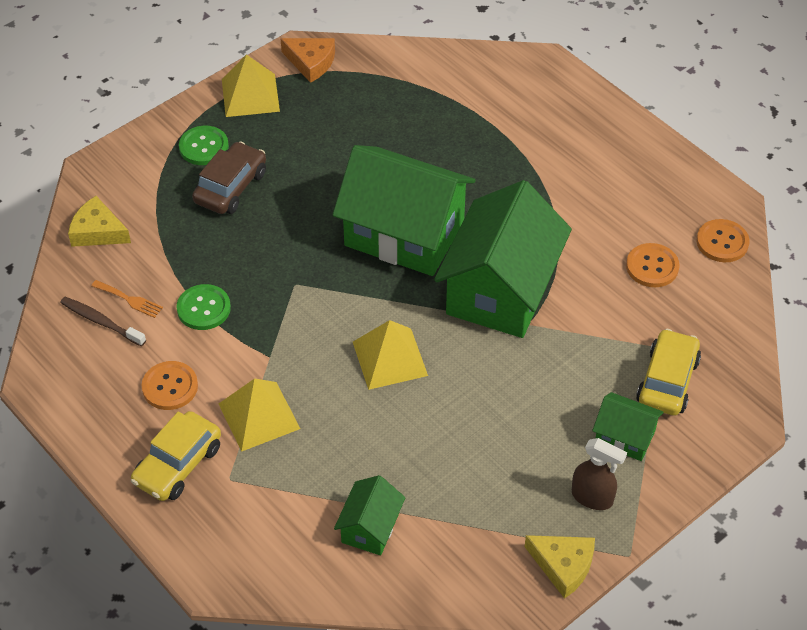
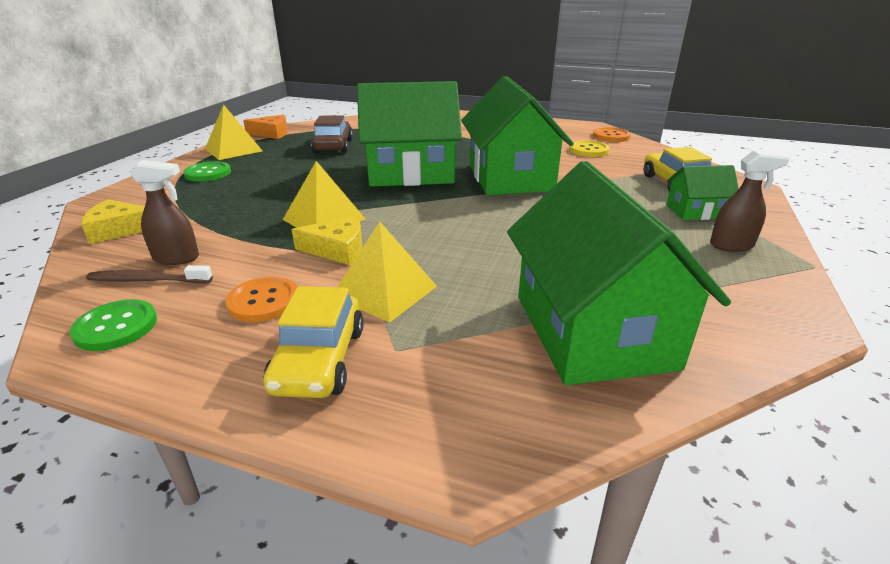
camera: 30 degrees left, 20 degrees down
orange fork [91,280,163,318] -> brown spray bottle [130,160,199,265]
green button [176,284,231,330] -> green button moved to [70,299,157,351]
brown car [192,141,266,214] -> brown car moved to [311,115,353,153]
green house [334,475,406,555] -> green house [507,161,731,385], size x2.14
yellow pyramid [353,320,428,390] -> yellow pyramid moved to [283,161,365,228]
yellow cheese [525,535,595,599] -> yellow cheese moved to [292,216,363,265]
orange button [626,243,679,287] -> yellow button [569,140,610,157]

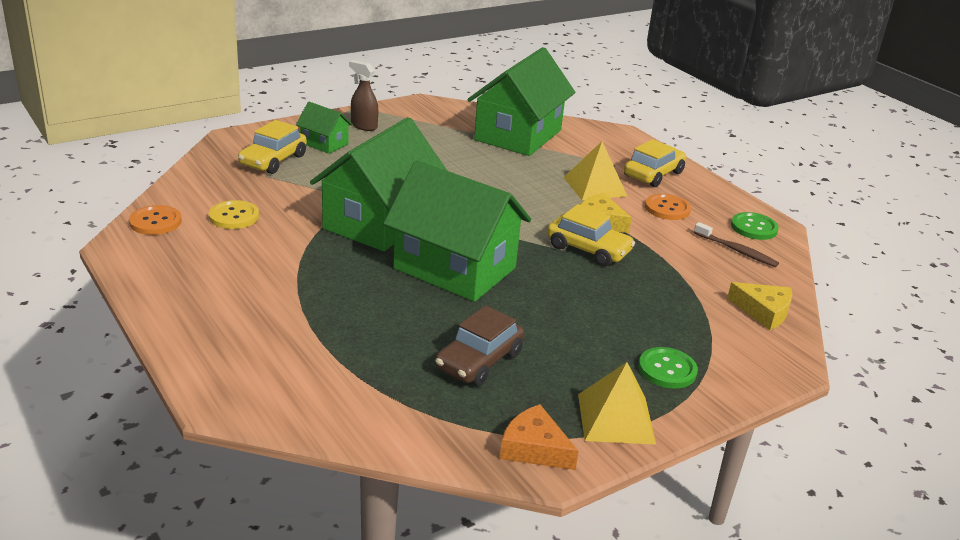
camera: 145 degrees left, 0 degrees up
brown spray bottle [130,160,199,265] -> none
yellow pyramid [283,161,365,228] -> yellow car [547,204,635,266]

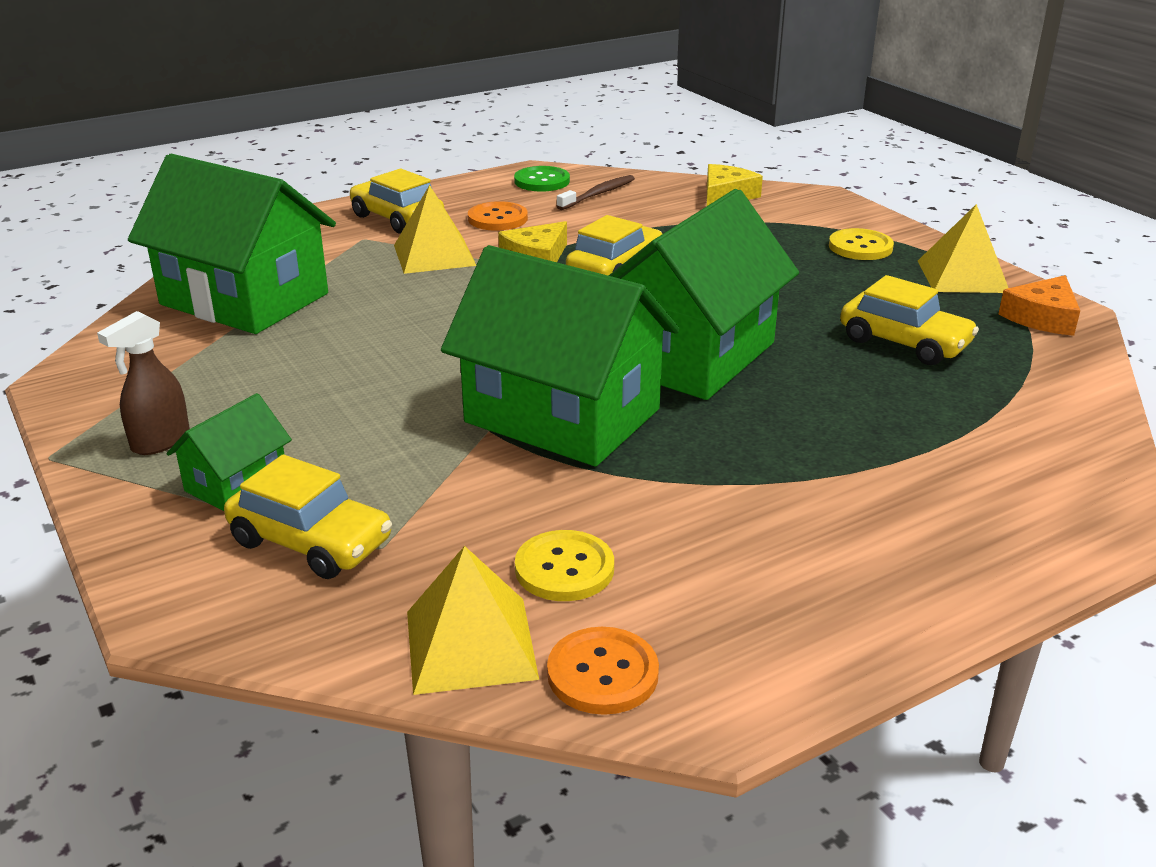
camera: 85 degrees left, 0 degrees up
brown car [435,305,524,386] -> yellow car [840,275,979,365]
green button [638,347,698,389] -> yellow button [829,228,894,260]
none -> yellow pyramid [407,546,539,695]

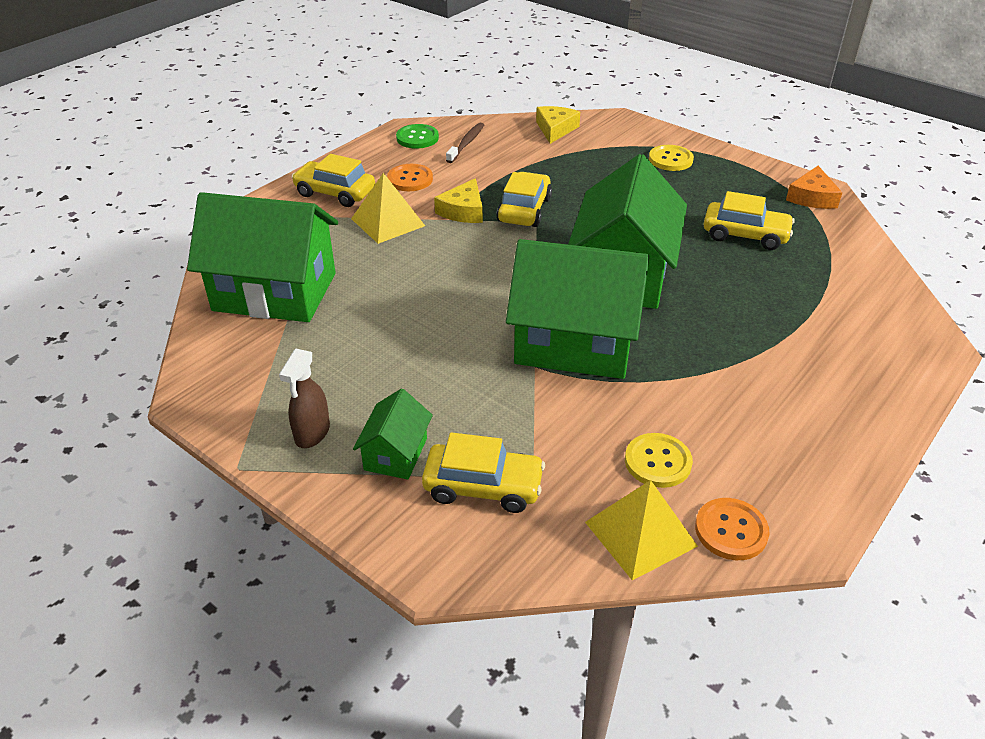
camera: 20 degrees left, 10 degrees up
yellow pyramid [918,204,1008,293] -> none

